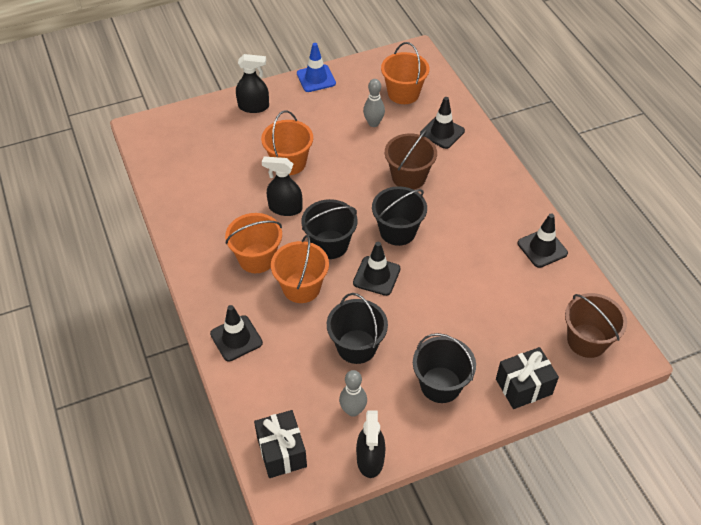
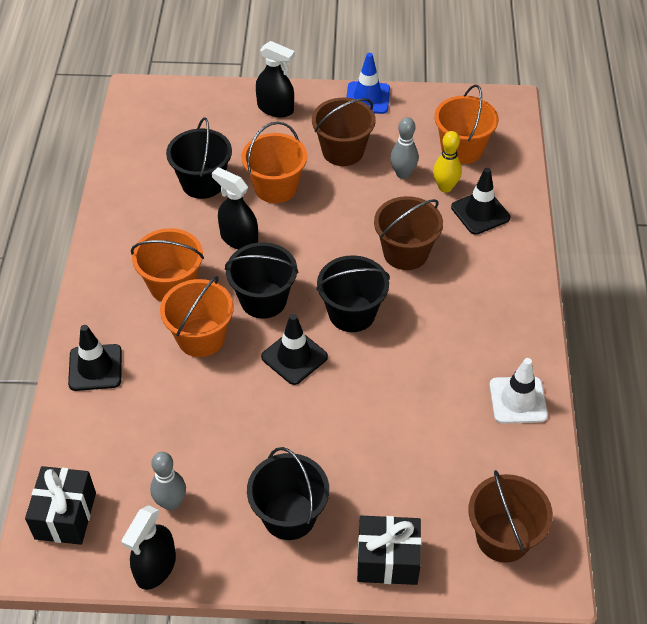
camera: 25 degrees right, 0 degrees up
black bucket [327,293,388,364] -> black bucket moved to [166,117,232,199]
black traffic cone [518,213,568,268] -> white traffic cone [489,358,548,423]
none -> brown bucket [312,98,376,166]
none -> yellow bowling pin [433,131,462,192]

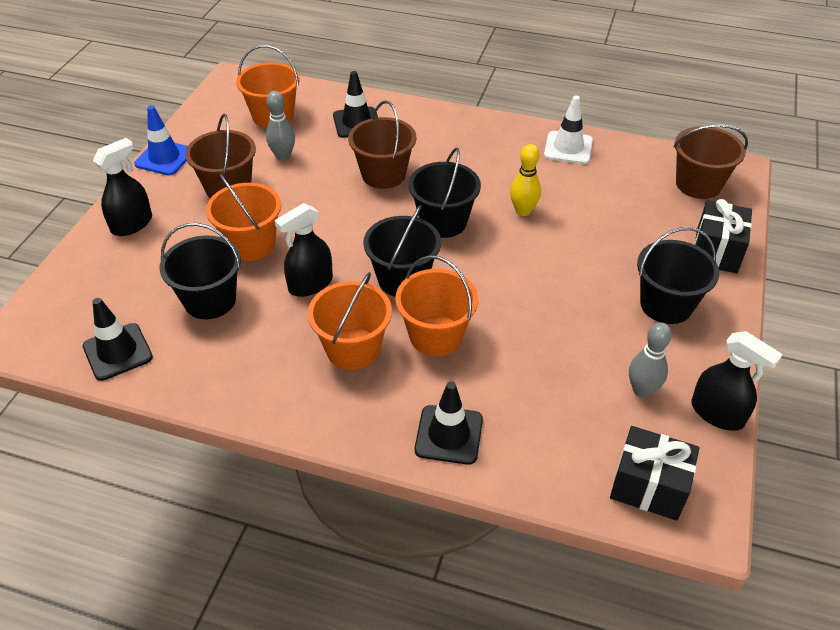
camera: 75 degrees left, 5 degrees down
black traffic cone [261,314,328,385] -> black traffic cone moved to [83,298,153,381]
yellow bowling pin [433,131,462,192] -> yellow bowling pin moved to [510,144,541,216]

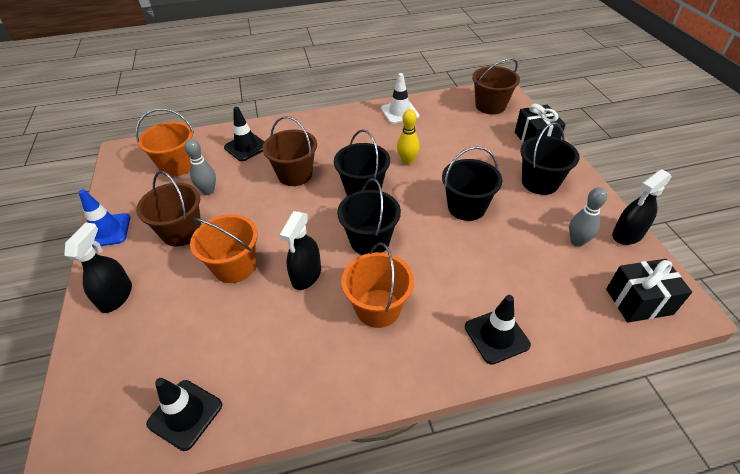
camera: 30 degrees left, 0 degrees up
black bucket [159,223,241,319] -> black bucket moved to [442,146,503,221]
orange bucket [395,255,478,356] -> none
black spray bottle [691,331,783,431] -> black spray bottle turned 135 degrees clockwise [612,169,672,245]

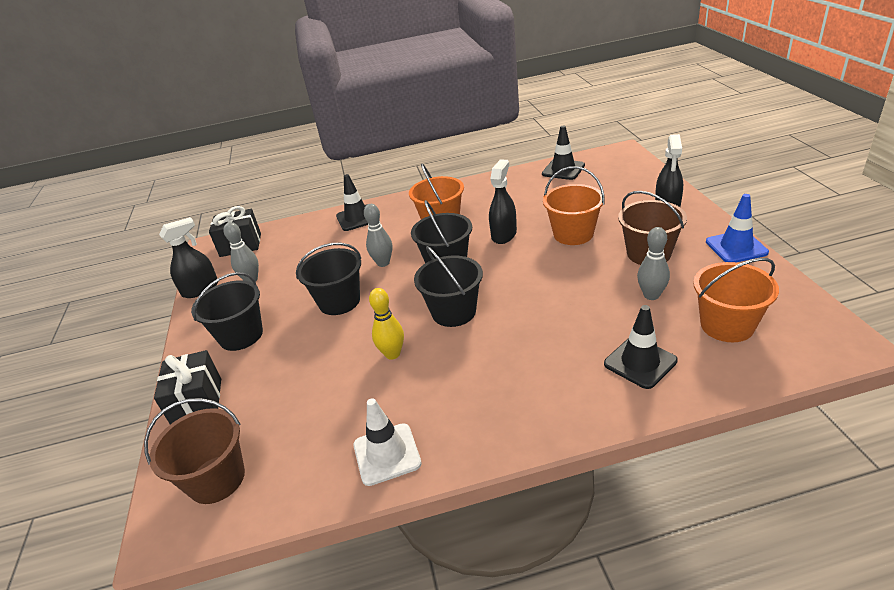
camera: 175 degrees left, 10 degrees down
brown bucket [262,116,317,186] -> none
none -> grey bowling pin [364,204,392,267]

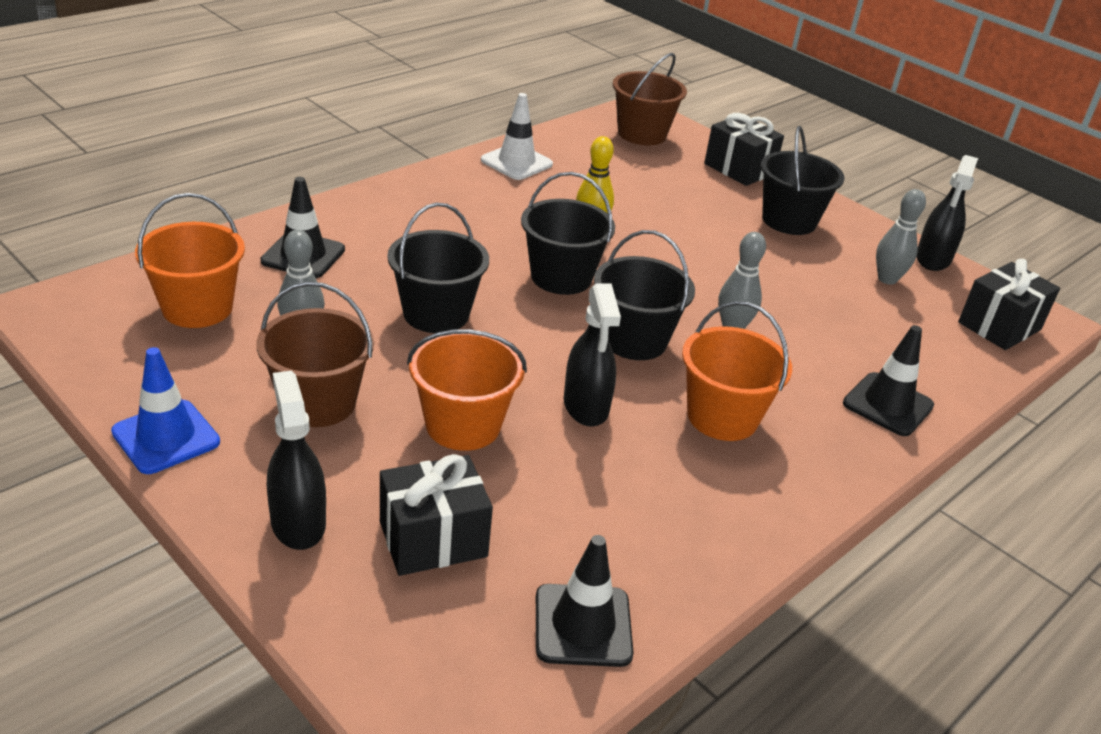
camera: 140 degrees right, 0 degrees up
black bucket [296,243,361,315] -> black bucket moved to [387,202,489,333]
none -> black gift [380,454,493,576]

